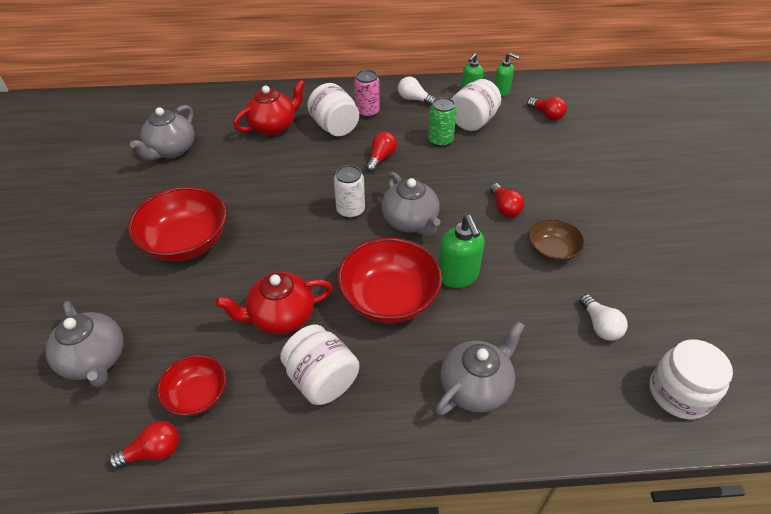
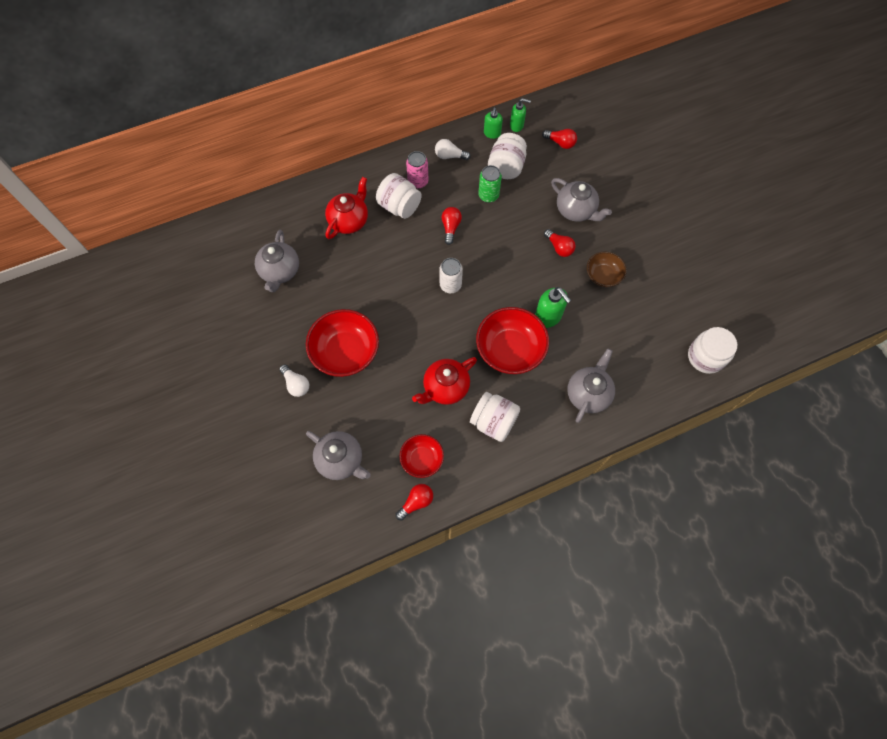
camera: 20 degrees left, 20 degrees up
grey teapot [381,172,440,237] -> grey teapot moved to [551,178,612,222]
white light bulb [579,294,628,341] -> white light bulb moved to [279,364,309,397]

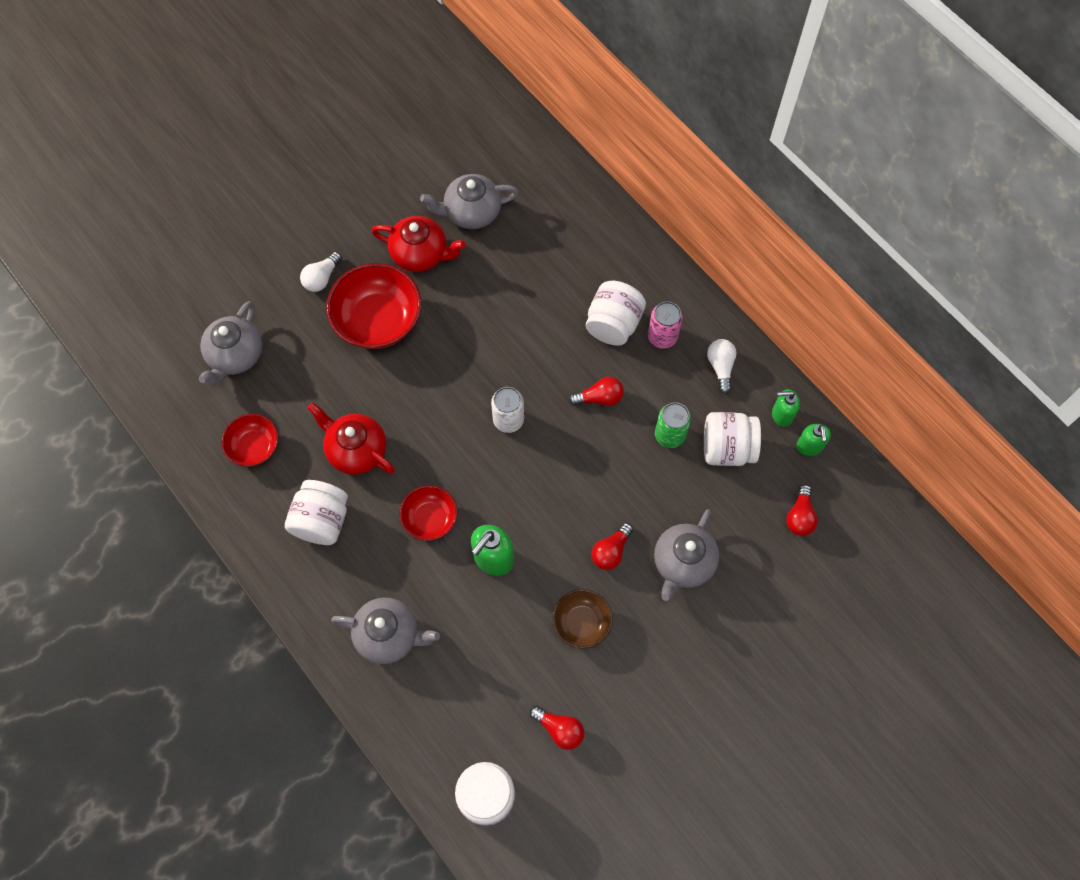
camera: 75 degrees right, 0 degrees up
red teapot [325,177,368,239] -> red teapot moved to [371,216,466,272]
red light bulb [396,484,433,521] -> red light bulb moved to [530,706,584,750]
red bowl [476,307,549,374] -> red bowl [400,485,458,541], size x0.58

